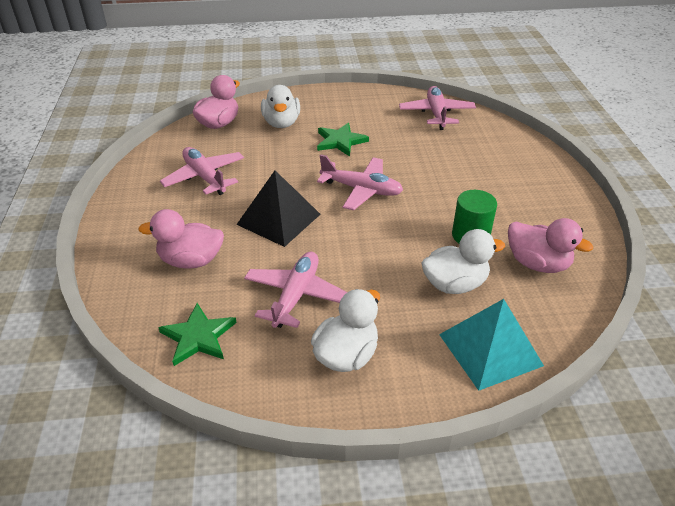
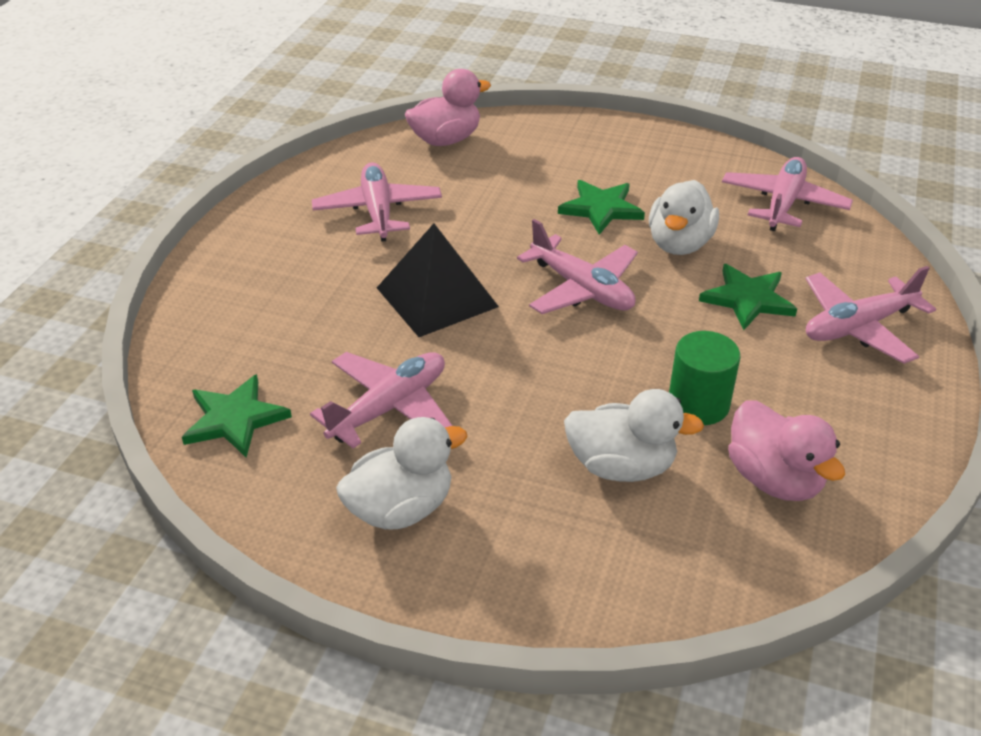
camera: 25 degrees right, 0 degrees up
pink duck [138,209,224,269] -> none
white duck [261,85,300,128] -> white duck moved to [649,180,719,255]
turquoise pyramid [439,299,544,391] -> none
none -> green star [699,264,797,330]
none -> pink plane [806,266,936,364]

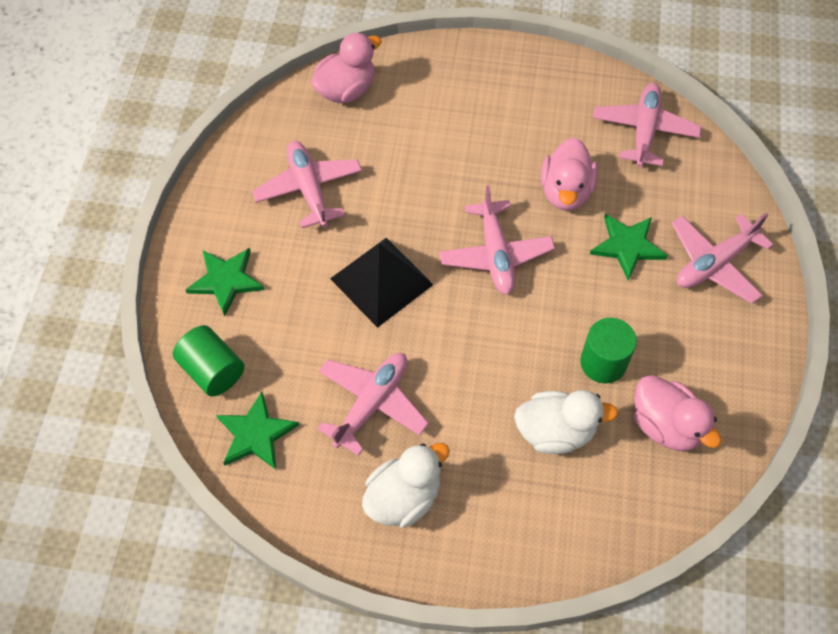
camera: 10 degrees left, 20 degrees up
pink plane [517,219,638,314] -> pink plane turned 45 degrees clockwise [439,185,555,295]
green star [558,180,645,235] -> green star moved to [185,248,264,316]
white duck [649,180,719,255] -> pink duck [541,138,598,210]
none -> green cylinder [173,325,244,397]

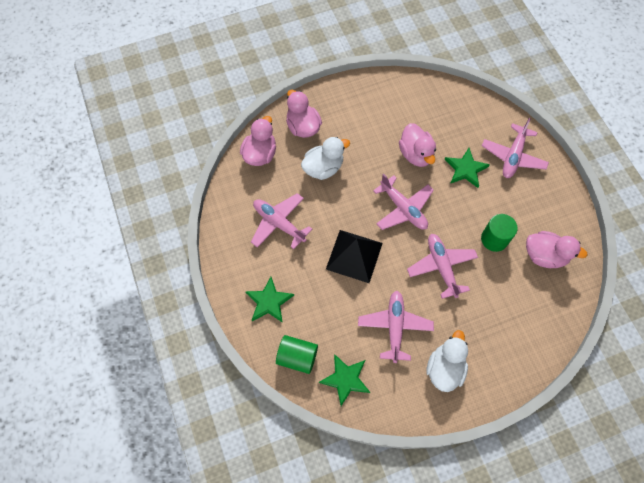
camera: 30 degrees left, 5 degrees up
white duck [514,390,618,454] -> white duck moved to [301,137,350,180]
pink plane [593,83,702,167] -> pink plane moved to [407,234,478,299]
none -> pink duck [286,89,322,138]

